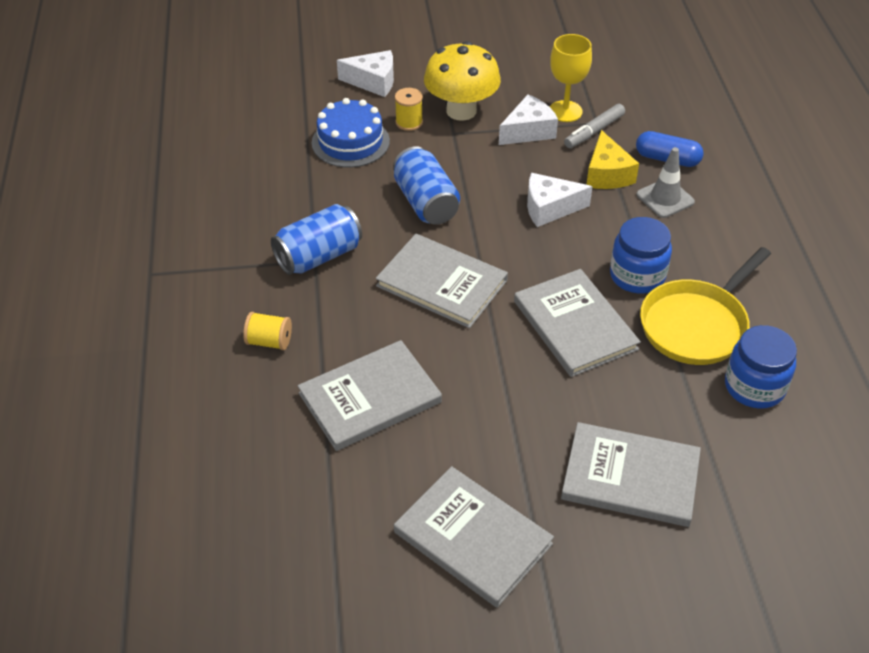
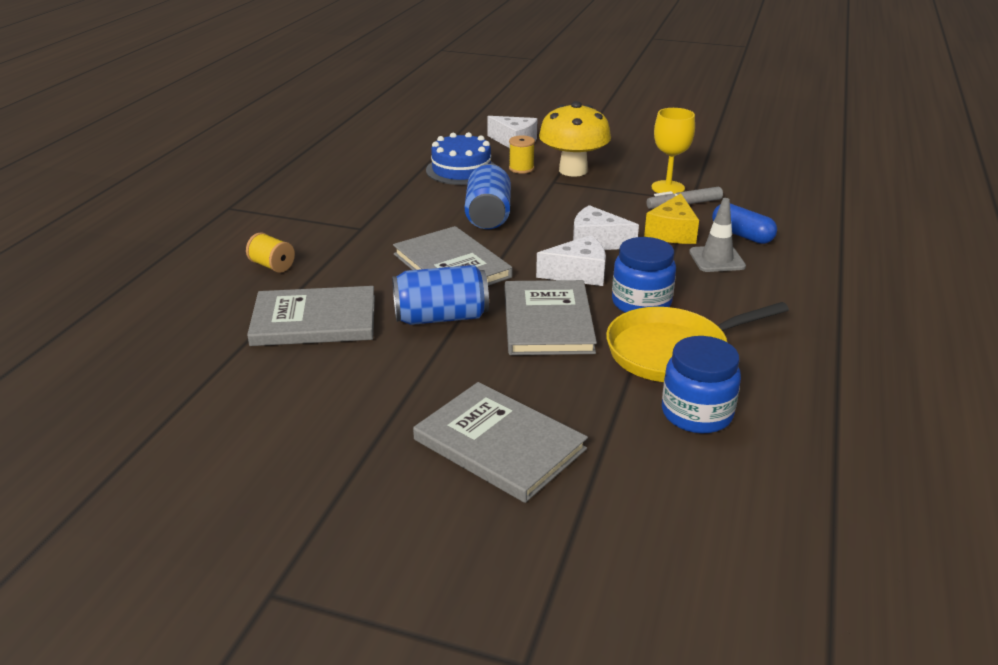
camera: 25 degrees right, 15 degrees down
blue can [271,204,362,275] -> blue can moved to [392,265,489,325]
grey book [394,466,554,608] -> none
white cheese [499,94,558,145] -> white cheese moved to [536,235,606,286]

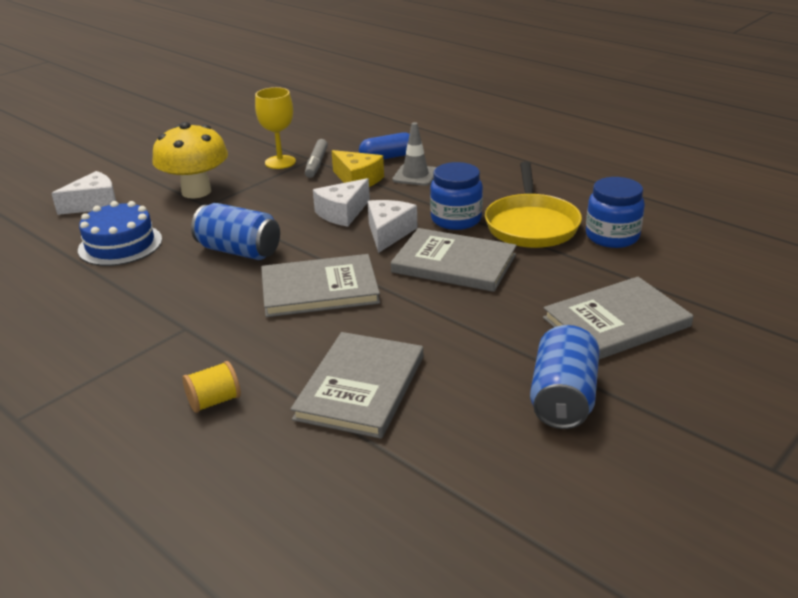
camera: 65 degrees left, 0 degrees up
blue can [392,265,489,325] -> blue can moved to [530,325,600,429]
yellow spool [509,135,535,174] -> none

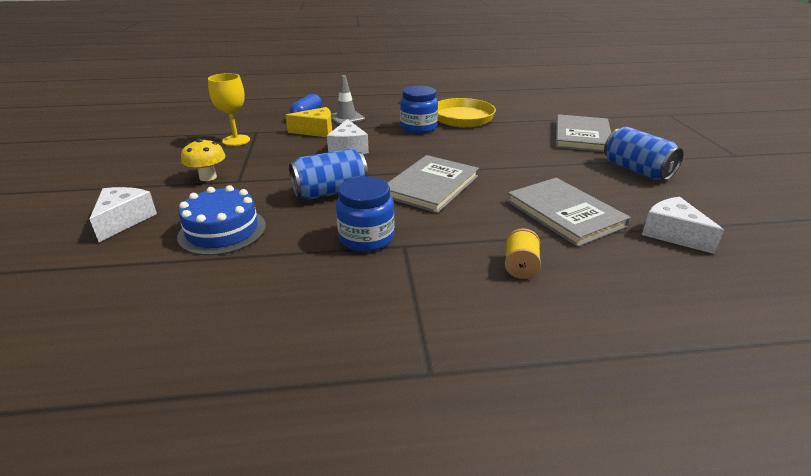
camera: 50 degrees left, 0 degrees up
yellow mushroom [152,122,228,198] -> yellow mushroom [181,138,226,181], size x0.59
grey marker [305,139,328,178] -> none
white cheese [368,200,417,253] -> white cheese moved to [642,197,724,254]
grey book [391,228,517,292] -> none
blue jar [586,177,645,248] -> blue jar moved to [336,177,394,252]

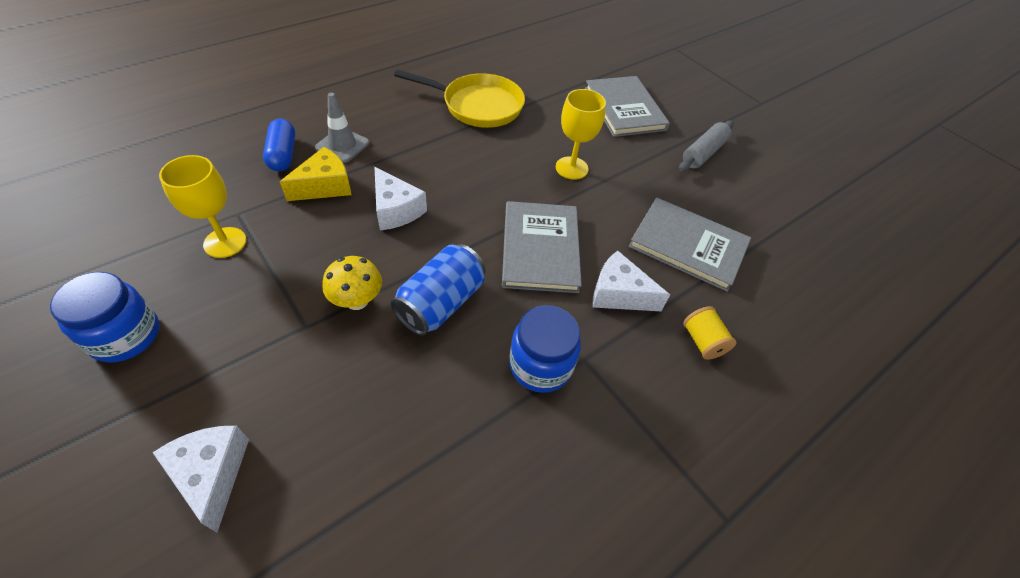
camera: 35 degrees left, 20 degrees up
blue cake [177,185,266,256] -> none
yellow mushroom [181,138,226,181] -> yellow mushroom moved to [322,256,382,310]
blue jar [400,86,438,133] -> blue jar moved to [50,272,160,363]
blue can [604,126,684,180] -> grey rolling pin [679,120,734,172]
white cheese [642,197,724,254] -> white cheese moved to [593,251,670,311]
none -> yellow goblet [556,89,606,180]

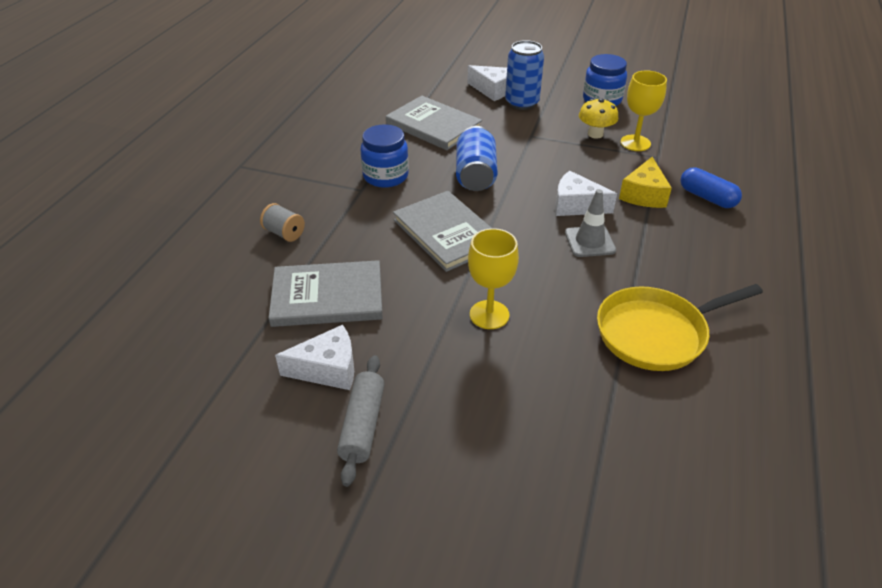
camera: 150 degrees right, 10 degrees down
grey traffic cone [315,93,370,163] -> grey traffic cone moved to [565,189,616,257]
yellow mushroom [322,256,382,310] -> yellow mushroom moved to [579,98,618,139]
grey book [585,76,670,137] -> grey book moved to [386,96,482,150]
white cheese [593,251,670,311] -> white cheese moved to [275,325,354,390]
yellow spool [683,306,736,360] -> grey spool [260,203,305,242]
none -> blue can [505,40,544,110]

